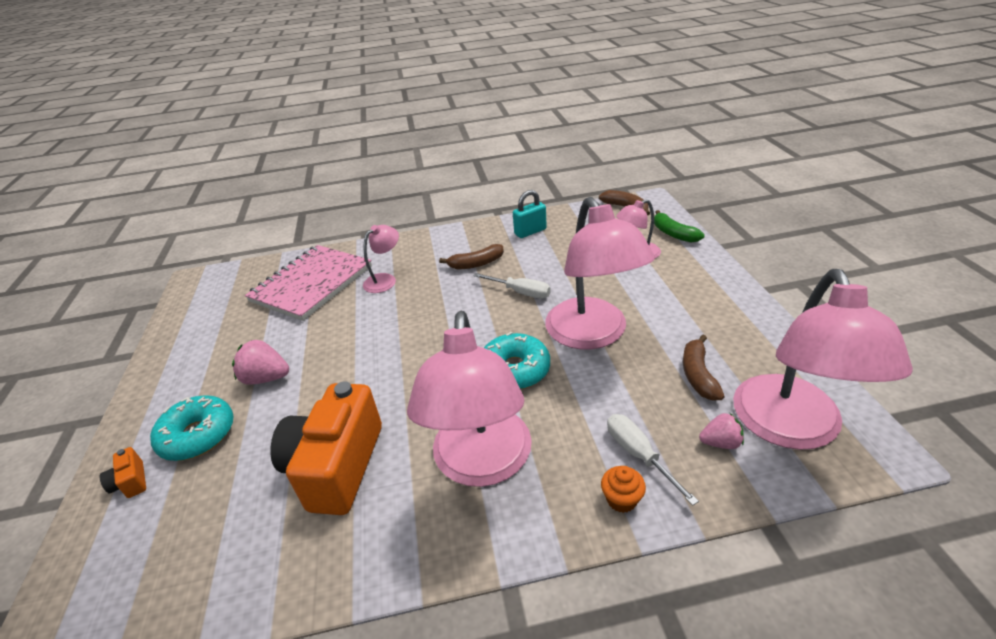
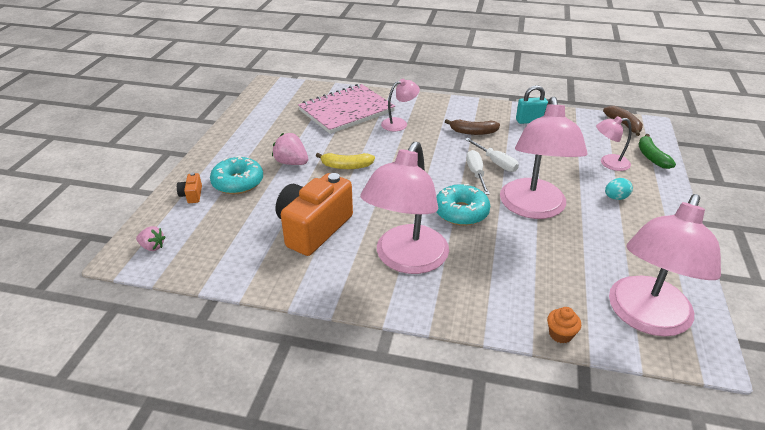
camera: 20 degrees right, 0 degrees up
orange cupcake [601,466,646,513] -> orange cupcake moved to [547,307,581,344]
white screwdriver [607,414,699,506] -> white screwdriver moved to [466,150,490,195]
brown banana [683,335,725,400] -> none
pink strawberry [699,413,744,449] -> pink strawberry moved to [136,226,165,251]
none -> yellow banana [316,153,375,169]
none -> turquoise egg [605,178,633,200]

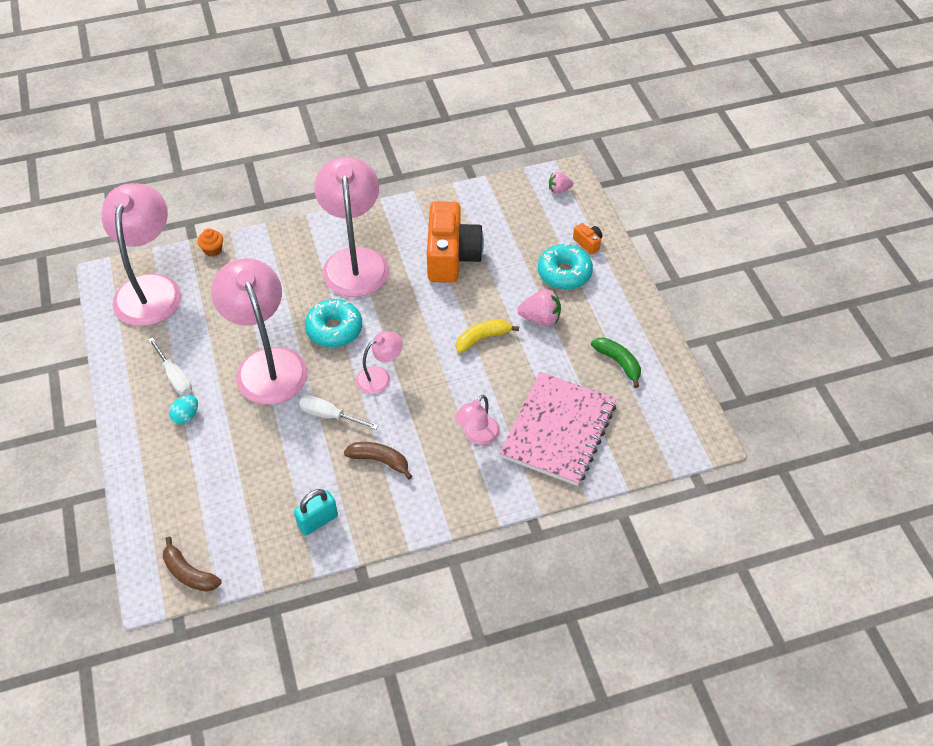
camera: 150 degrees right, 15 degrees up
brown banana [445,119,500,135] -> brown banana turned 45 degrees clockwise [344,442,412,480]
white screwdriver [466,150,490,195] -> white screwdriver moved to [148,337,192,395]
pink lamp [596,116,632,171] -> pink lamp moved to [356,331,403,394]
green banana [638,134,676,169] -> green banana moved to [591,337,641,388]

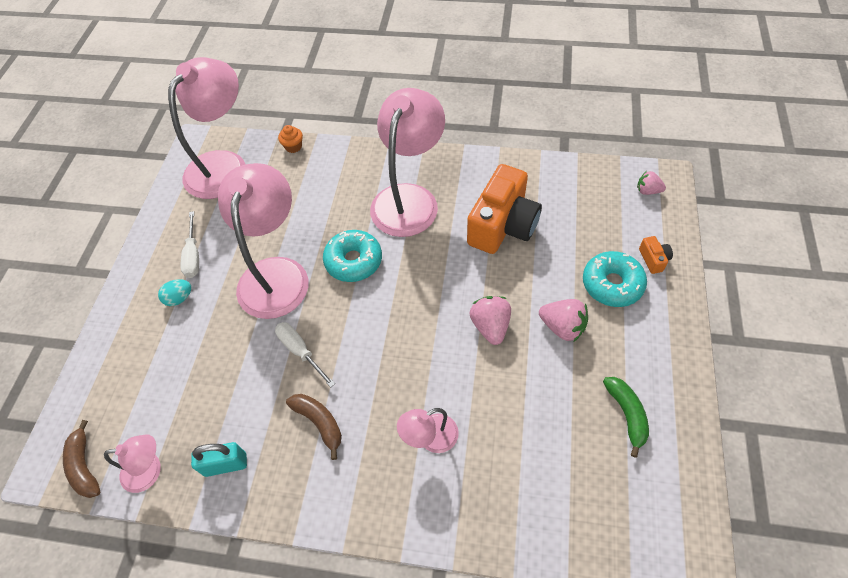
camera: 30 degrees right, 5 degrees up
pink lamp [356,331,403,394] -> pink lamp moved to [104,434,161,493]
yellow banana [456,319,519,353] -> pink strawberry [469,296,511,345]
pink notebook [499,372,616,486] -> none

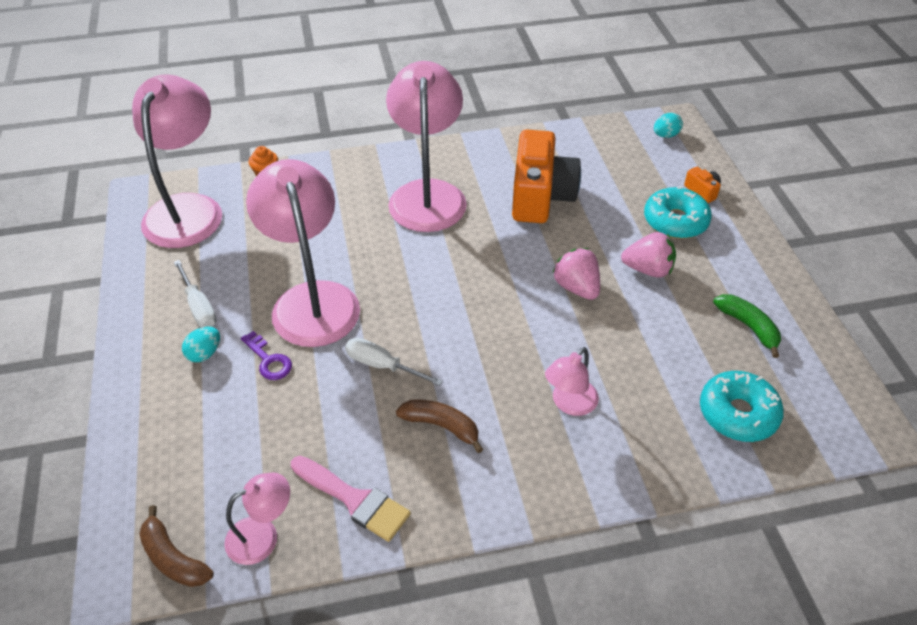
camera: 25 degrees left, 10 degrees down
turquoise padlock [191,442,247,477] -> pink brush [291,456,411,542]
turquoise donut [323,230,382,282] -> turquoise donut moved to [700,371,784,442]
pink strawberry [637,171,666,195] -> turquoise egg [654,113,683,138]
none -> purple key [241,331,292,380]

